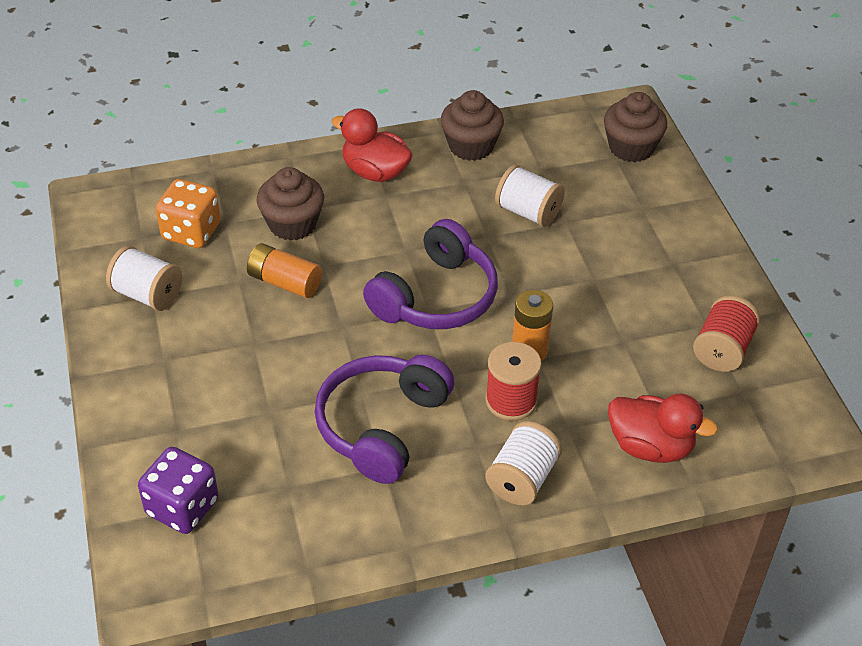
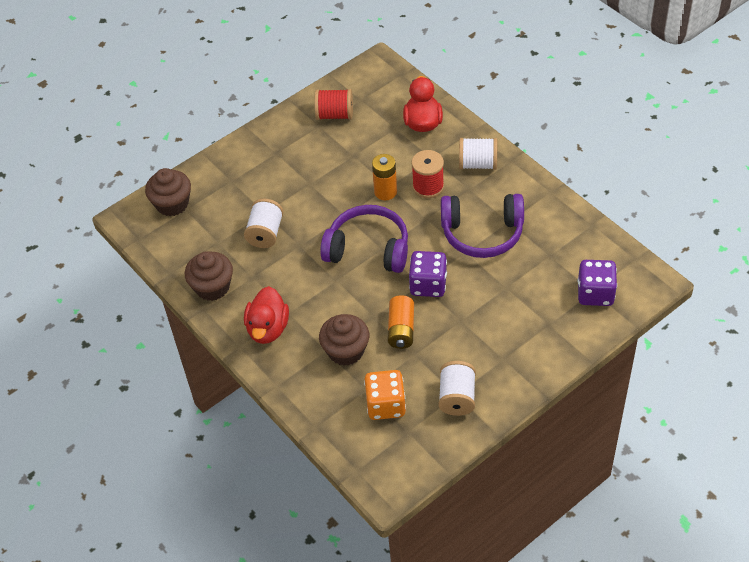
camera: 110 degrees left, 5 degrees up
none -> purple dice [409,251,447,297]

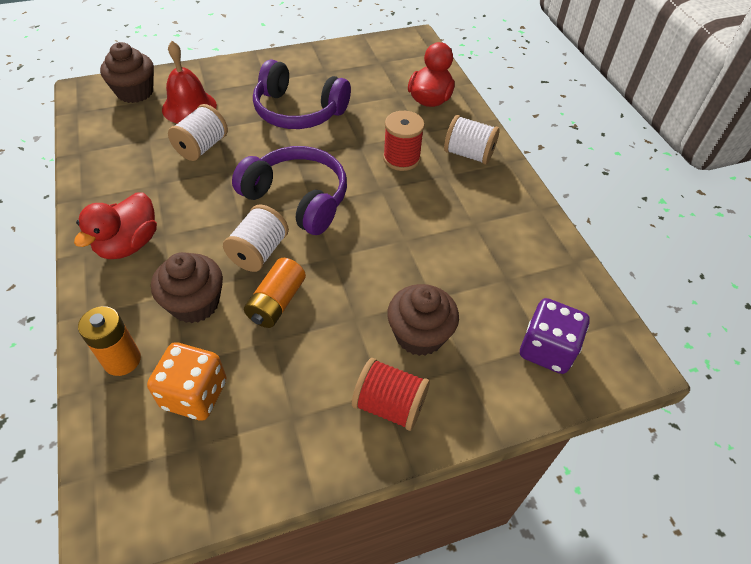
camera: 15 degrees right, 0 degrees up
brown cupcake [185,251,233,301] -> brown cupcake moved to [387,284,459,356]
red spool [314,89,353,120] -> red spool moved to [352,358,430,431]
orange battery [372,154,397,200] -> orange battery moved to [78,306,141,376]
purple dice [409,251,447,297] -> none
white spool [438,361,476,416] -> white spool moved to [223,204,289,272]
purple headphones [441,194,524,258] -> purple headphones moved to [253,59,351,129]
none -> red bell [162,41,217,124]

